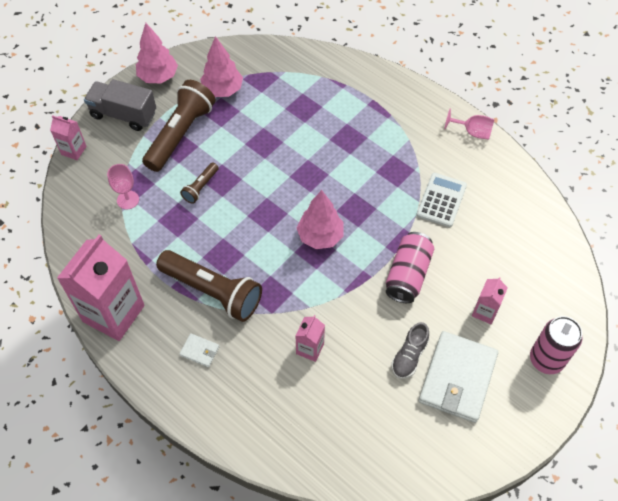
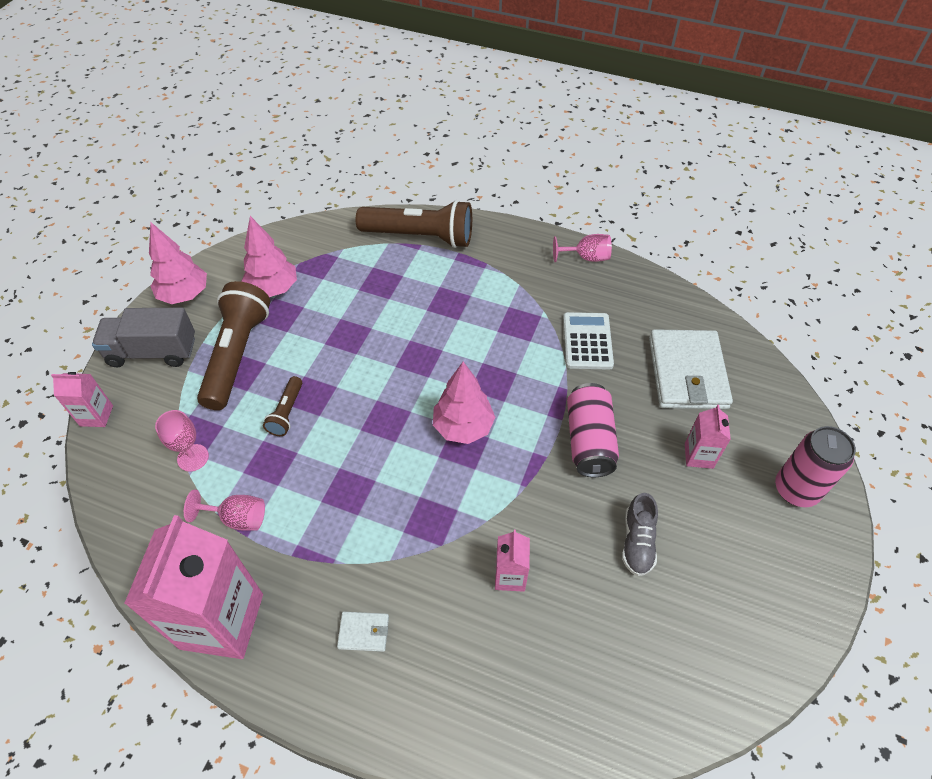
camera: 20 degrees left, 5 degrees down
brown flashlight [156,250,262,322] -> brown flashlight moved to [356,200,472,248]
white wallet [419,331,498,423] -> white wallet moved to [649,329,733,409]
none -> pink goblet [184,489,265,531]

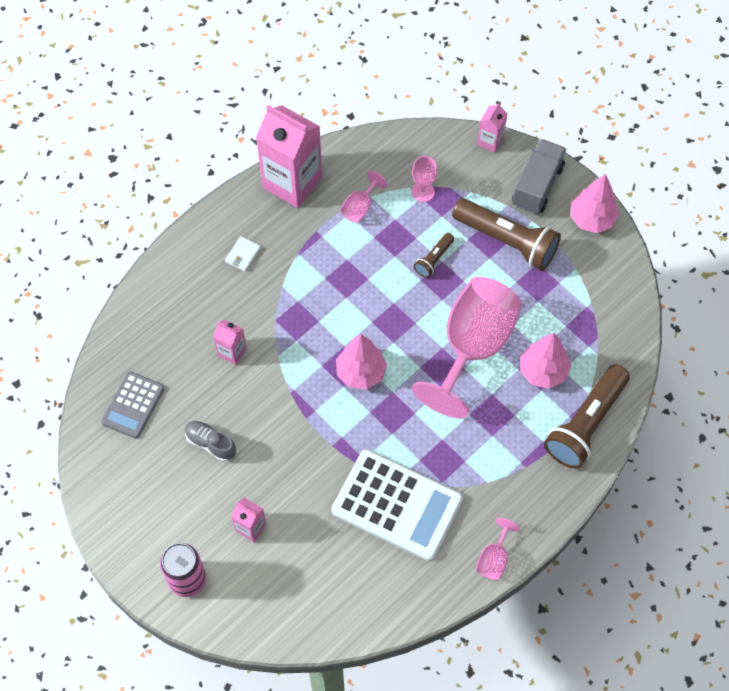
camera: 115 degrees right, 10 degrees up
pink tree [241,216,297,297] -> pink tree moved to [520,333,571,389]
brown flashlight [263,376,302,436] -> brown flashlight turned 90 degrees counterclockwise [414,233,454,278]
white calculator [563,312,614,370] -> white calculator [332,449,463,561], size x1.78
pink can [567,383,619,477] -> none
white wallet [649,329,733,409] -> none
none -> grey calculator [101,371,165,439]
none -> pink goblet [412,277,522,419]

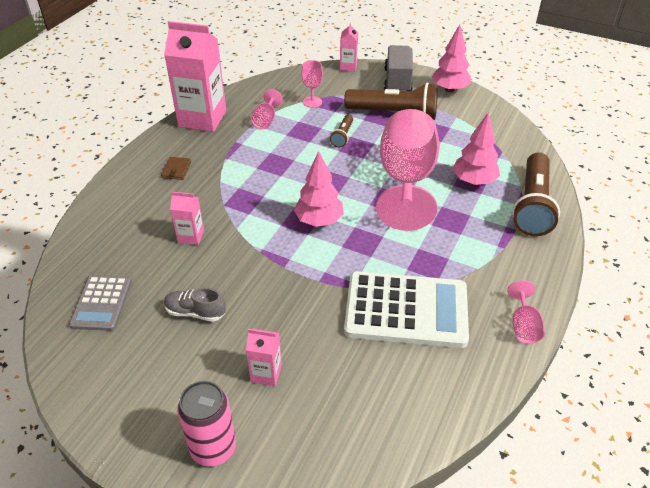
camera: 20 degrees left, 20 degrees down
white wallet [225,236,261,272] -> brown wallet [161,157,191,180]

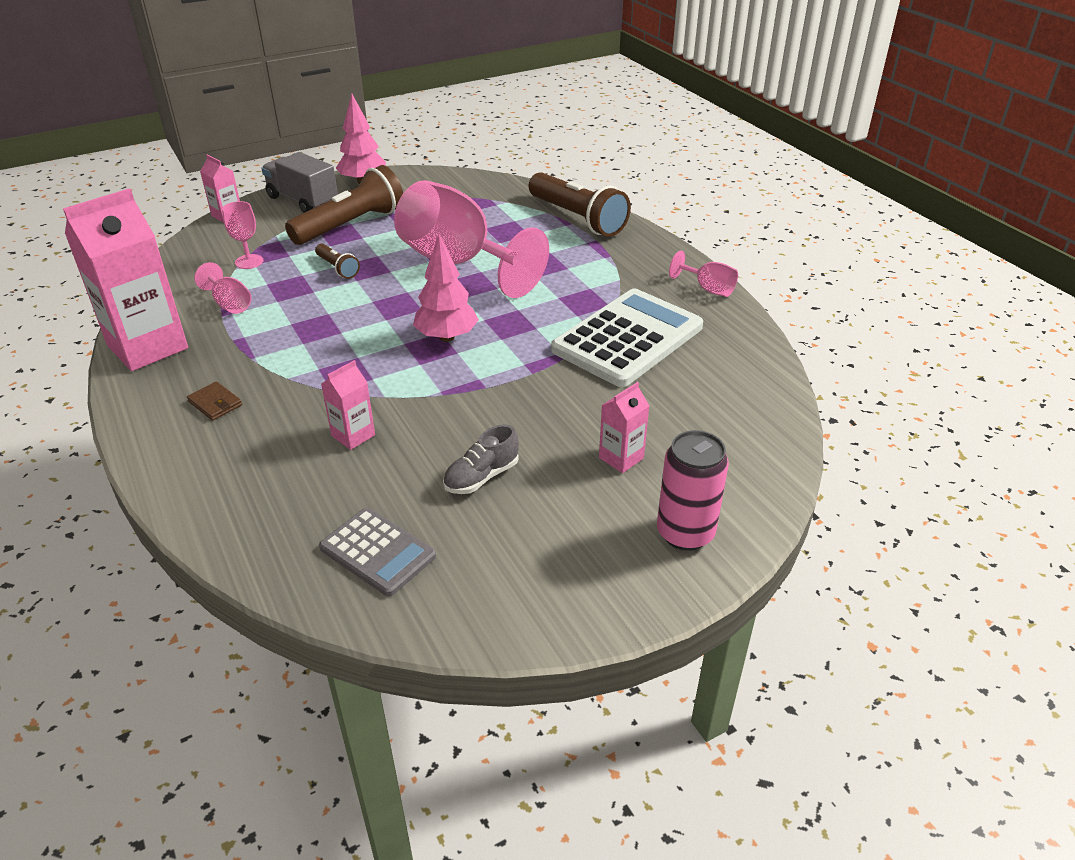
camera: 55 degrees left, 5 degrees down
pink tree [453,112,500,185] -> none

